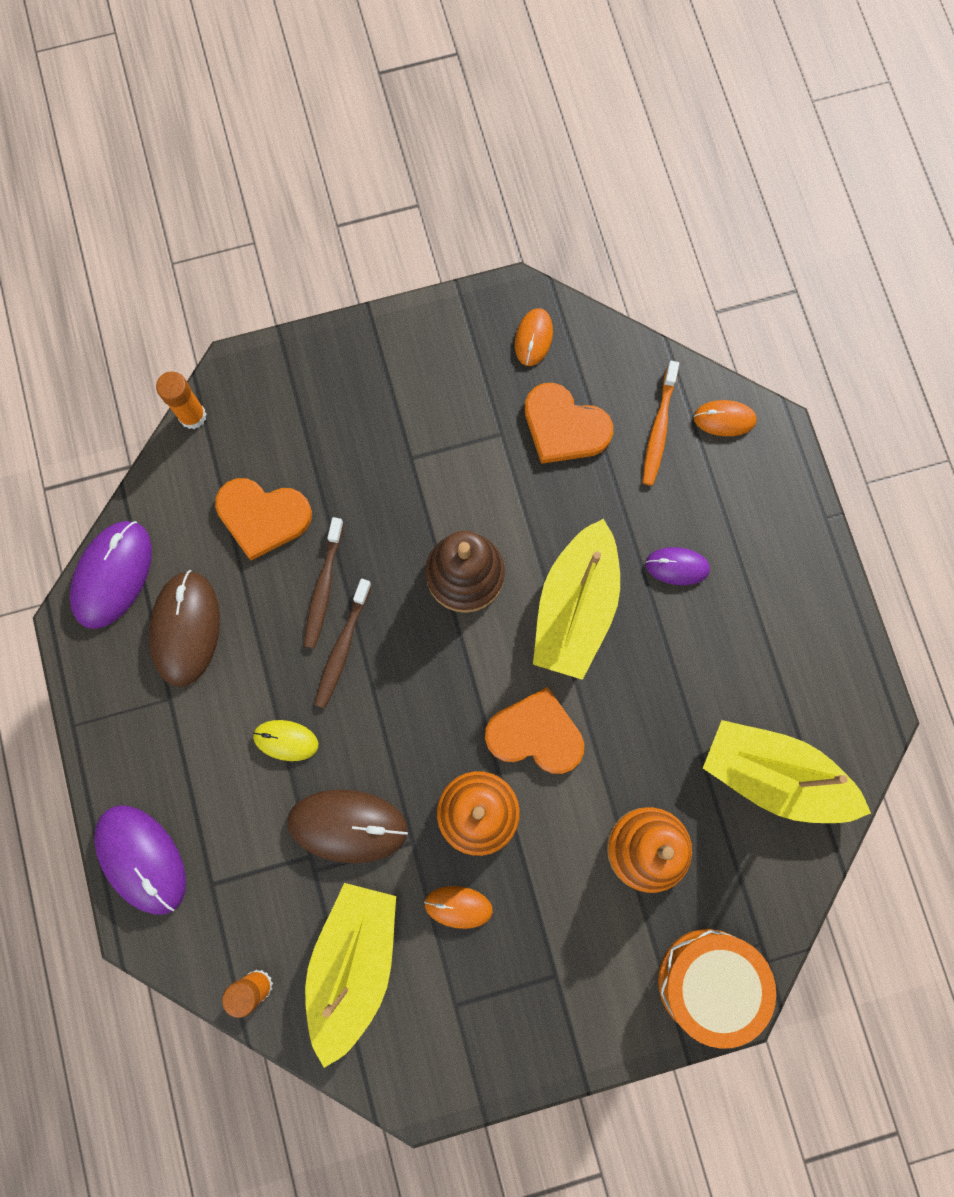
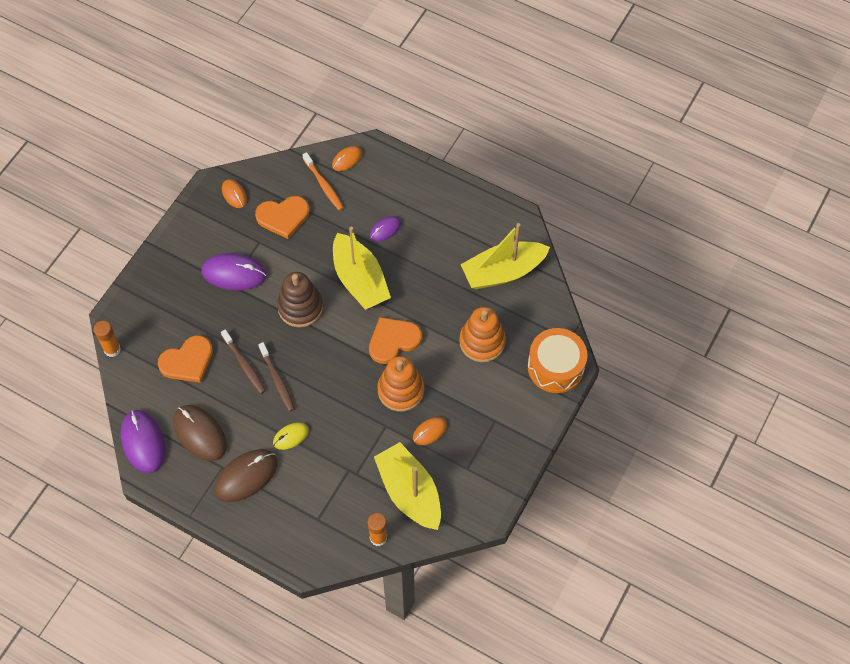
camera: 45 degrees left, 15 degrees down
purple mouse [94,805,186,915] -> purple mouse moved to [201,253,267,290]
brown mouse [287,789,408,863] -> brown mouse moved to [215,449,278,502]

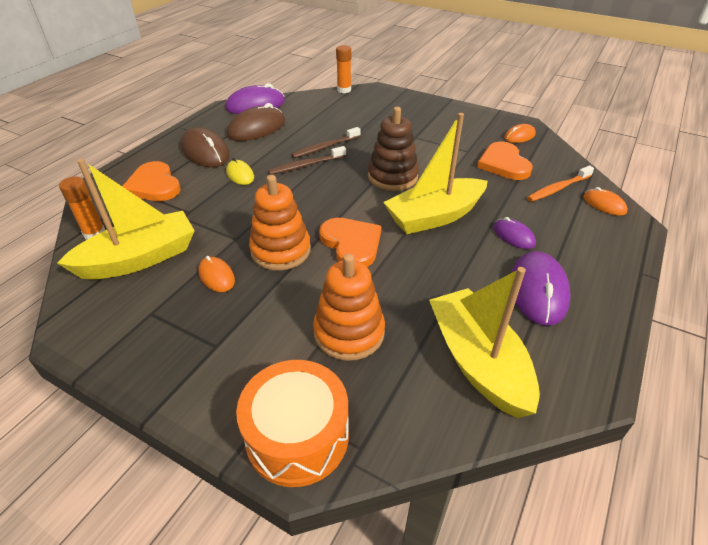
camera: 90 degrees right, 20 degrees down
orange heart [158,335,213,383] -> orange heart moved to [122,161,181,201]
purple mouse [201,253,267,290] -> purple mouse moved to [511,251,571,326]

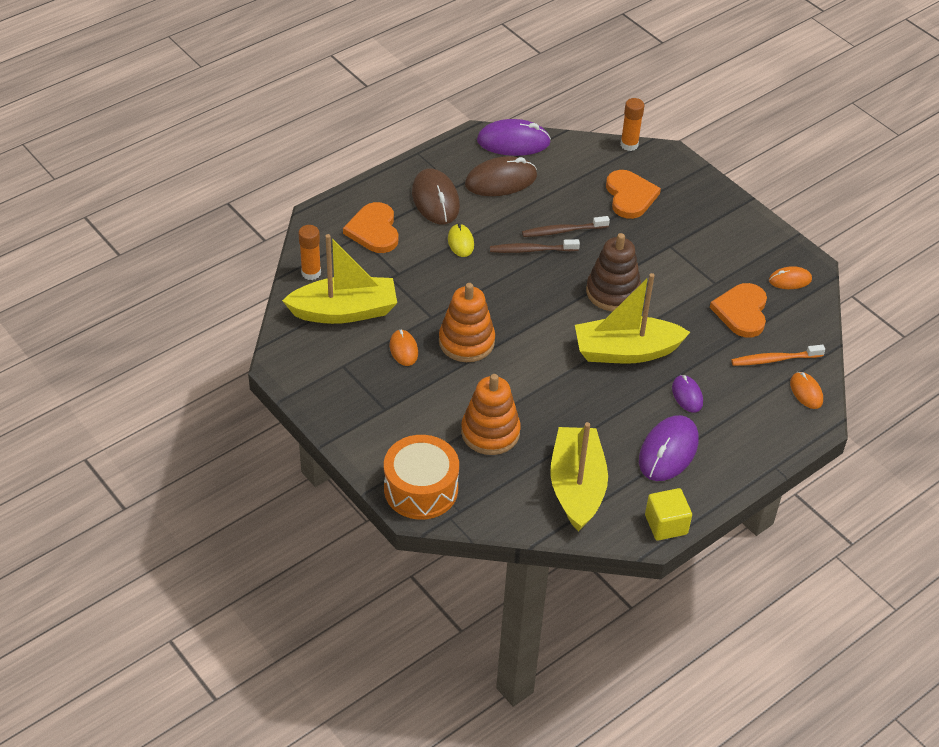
camera: 20 degrees right, 5 degrees up
orange heart [319,218,381,267] -> orange heart moved to [606,170,661,219]
none -> yellow cube [645,488,692,540]

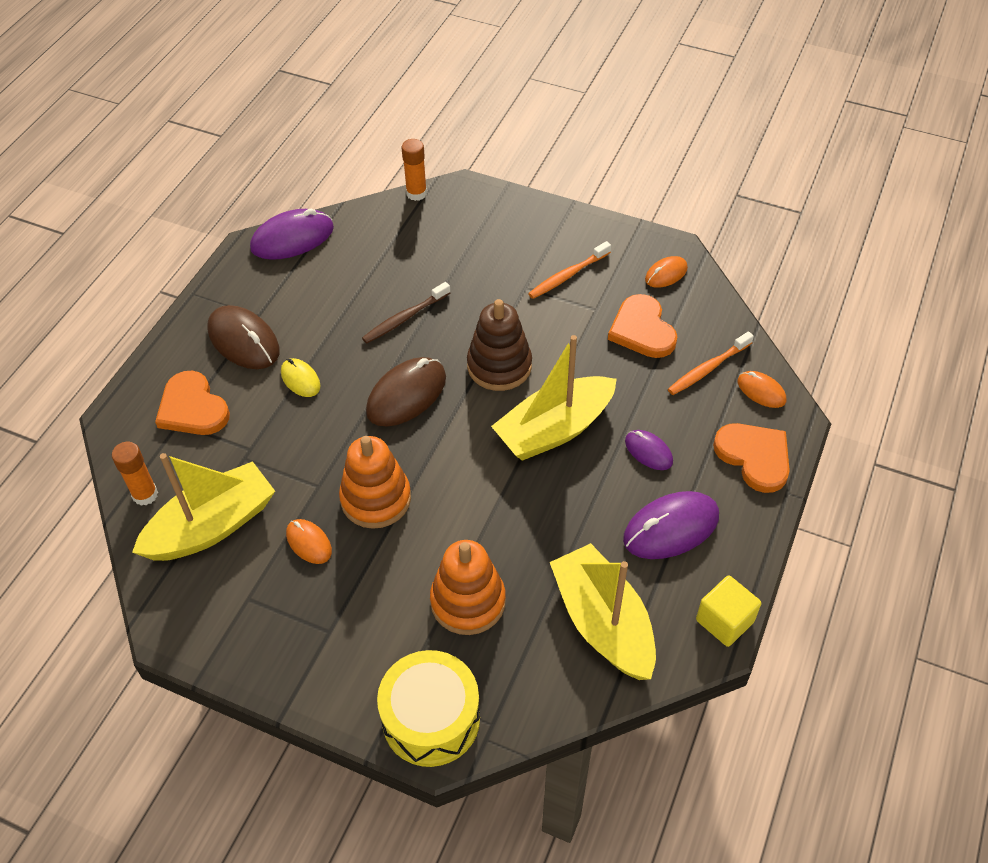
camera: 25 degrees left, 5 degrees up
orange drum [384,435,459,520] -> yellow drum [377,650,480,767]
brown mouse [465,156,537,196] -> brown mouse moved to [366,357,446,426]
brown toothbrush [490,239,580,253] -> none
orange heart [606,170,661,219] -> orange heart moved to [713,423,790,493]
purple mouse [639,415,699,481] -> purple mouse turned 60 degrees clockwise [623,491,719,559]
none -> orange toothbrush [528,241,611,299]

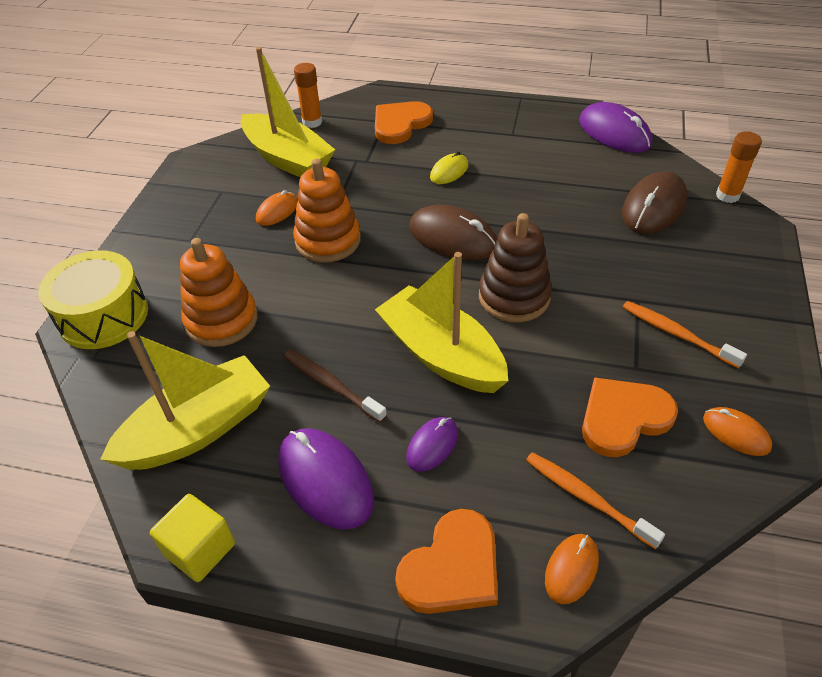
camera: 80 degrees right, 5 degrees down
brown mouse [207,305,279,369] -> brown mouse moved to [622,171,687,234]
brown toothbrush [362,282,450,344] -> brown toothbrush moved to [284,350,387,423]

